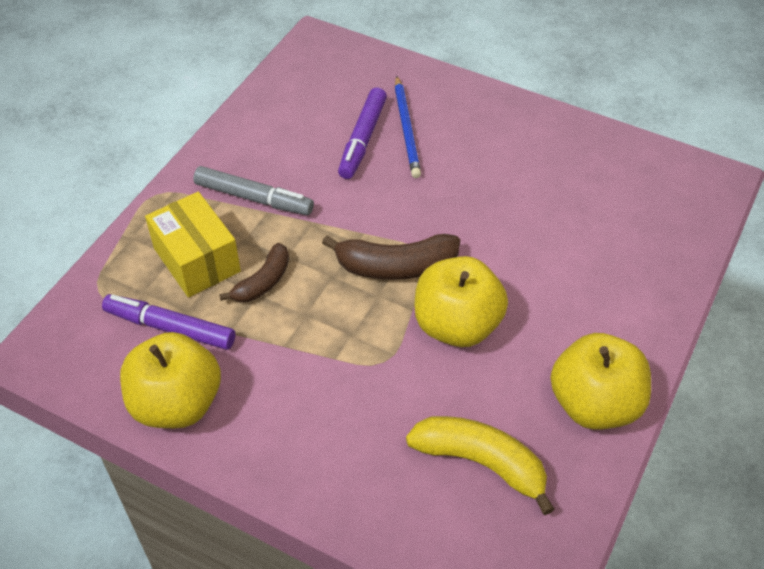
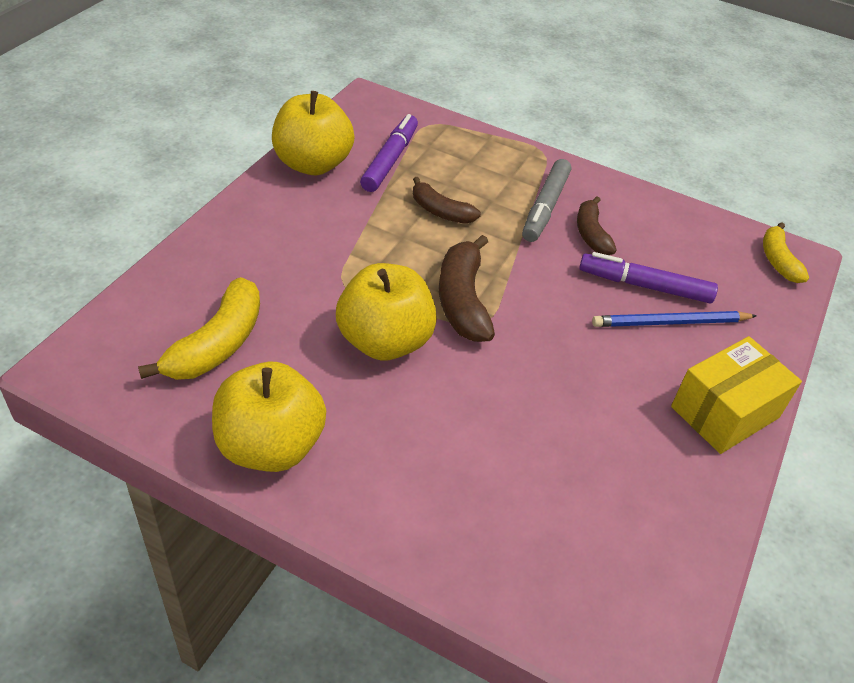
camera: 85 degrees right, 5 degrees down
yellow box [145,192,241,297] -> yellow box moved to [671,336,802,454]
none -> brown banana [577,196,617,255]
none -> yellow banana [763,222,809,283]

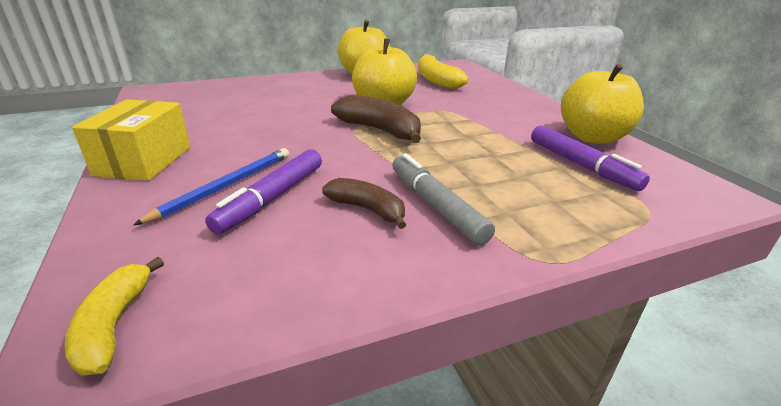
camera: 135 degrees right, 15 degrees down
brown banana [413,177,481,224] -> none
purple marker [579,252,718,303] -> purple marker turned 150 degrees clockwise [205,149,322,235]
yellow banana [763,222,809,283] -> yellow banana turned 135 degrees counterclockwise [65,257,164,376]

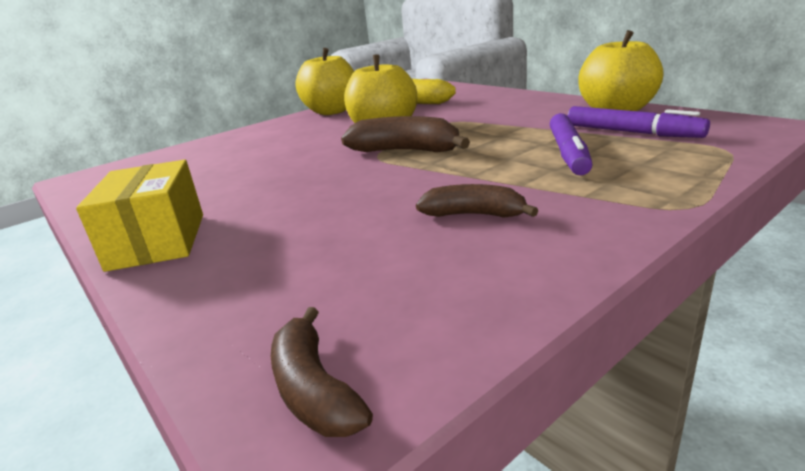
camera: 15 degrees left, 5 degrees down
yellow banana [65,257,164,376] -> brown banana [271,307,373,437]
blue pencil [133,148,289,225] -> none
purple marker [205,149,322,235] -> purple marker moved to [550,113,593,175]
grey marker [393,153,495,245] -> none

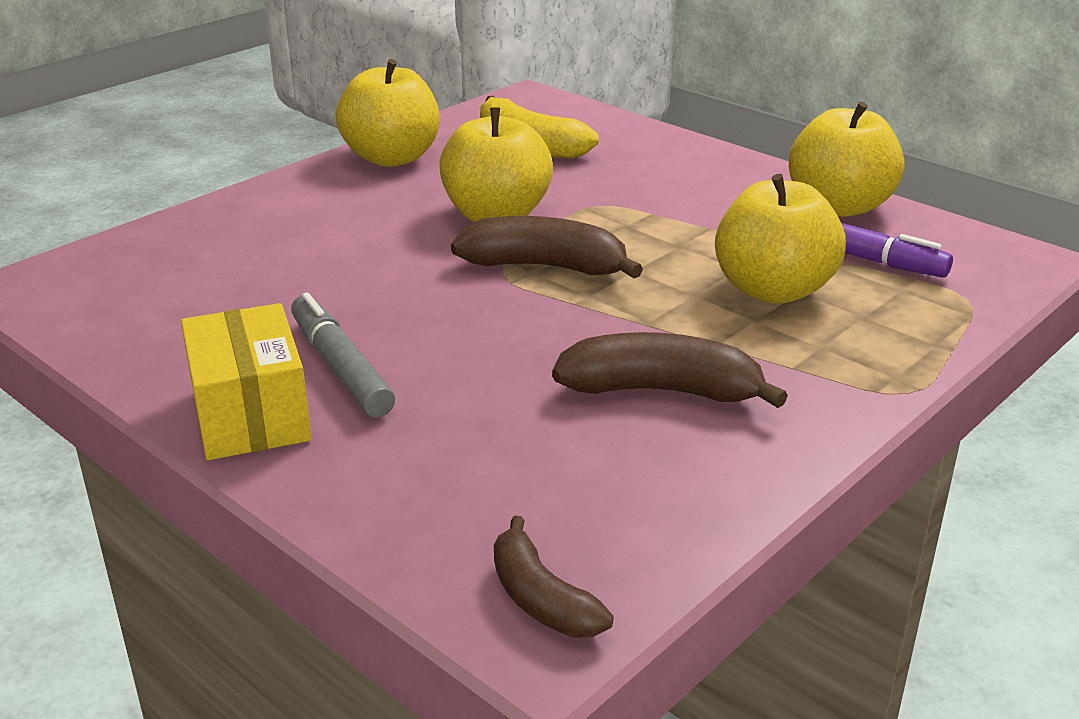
camera: 10 degrees left, 5 degrees up
brown banana [416,184,539,218] -> brown banana [552,332,788,408], size x1.56
purple marker [550,113,593,175] -> yellow apple [715,174,846,304]
none -> grey marker [291,292,395,418]

